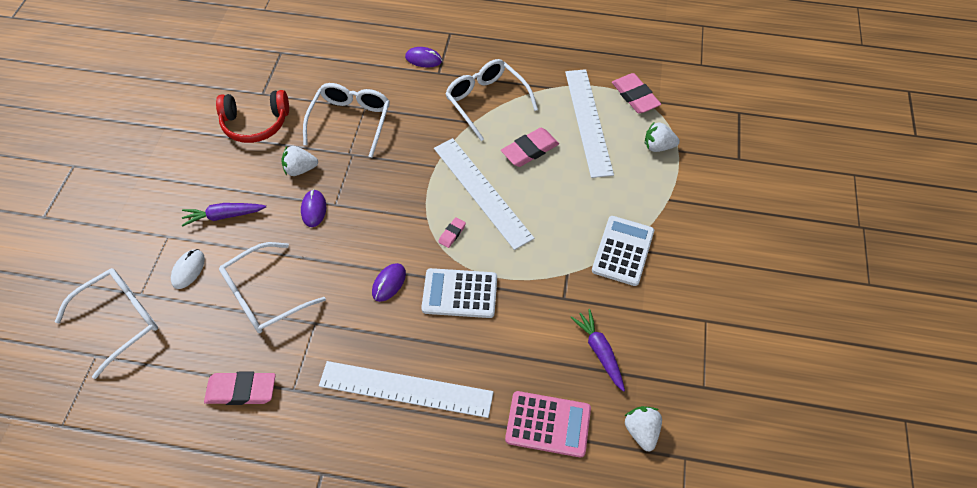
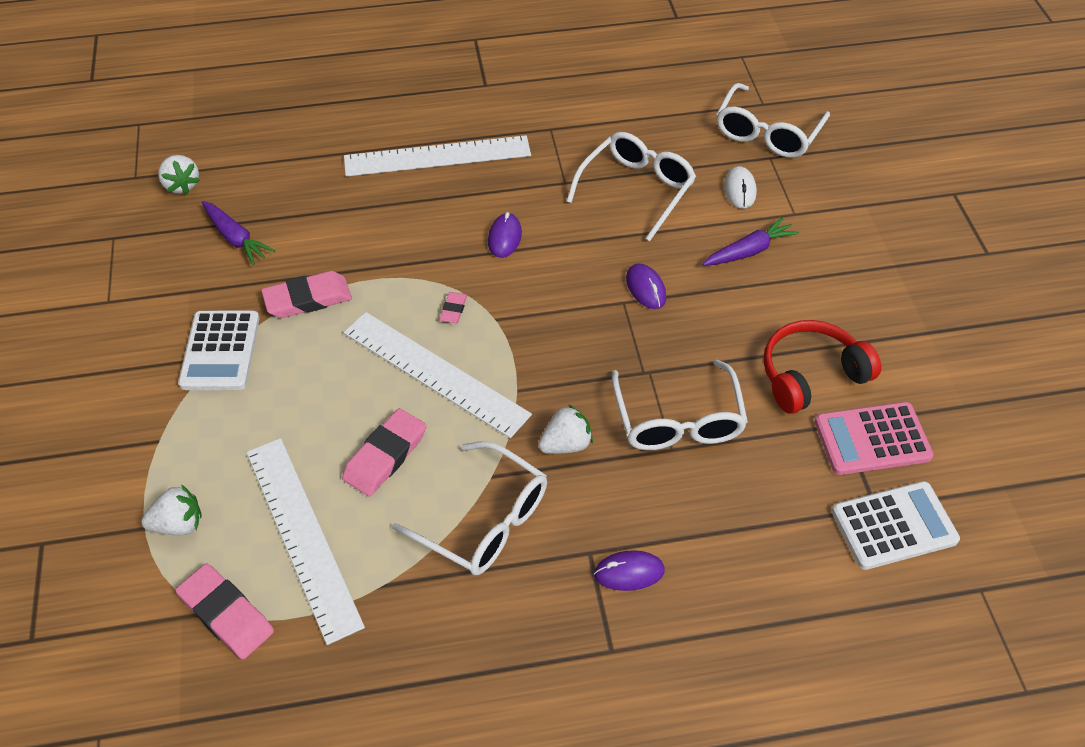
camera: 160 degrees right, 5 degrees down
pink eraser [204,372,276,405] -> pink eraser moved to [261,271,352,318]
white strawberry [281,146,318,176] -> white strawberry moved to [538,404,593,454]
white calculator [421,268,497,318] -> white calculator moved to [832,481,960,570]
pink calculator [505,391,591,457] -> pink calculator moved to [815,402,934,475]

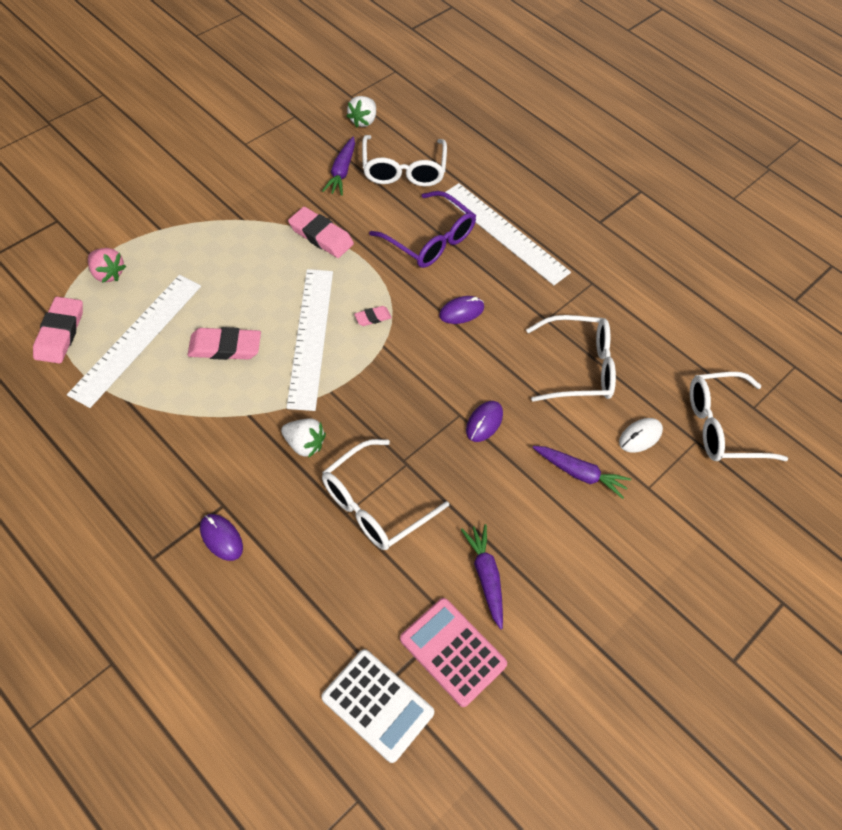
camera: 50 degrees right, 5 degrees up
white strawberry [141,484,202,535] -> pink strawberry [88,248,126,283]
white calculator [178,311,260,390] -> none
white glasses [392,441,547,575] -> white glasses moved to [362,135,447,186]
red headphones [763,320,881,414] -> purple carrot [461,524,503,630]
none -> purple glasses [369,191,476,268]

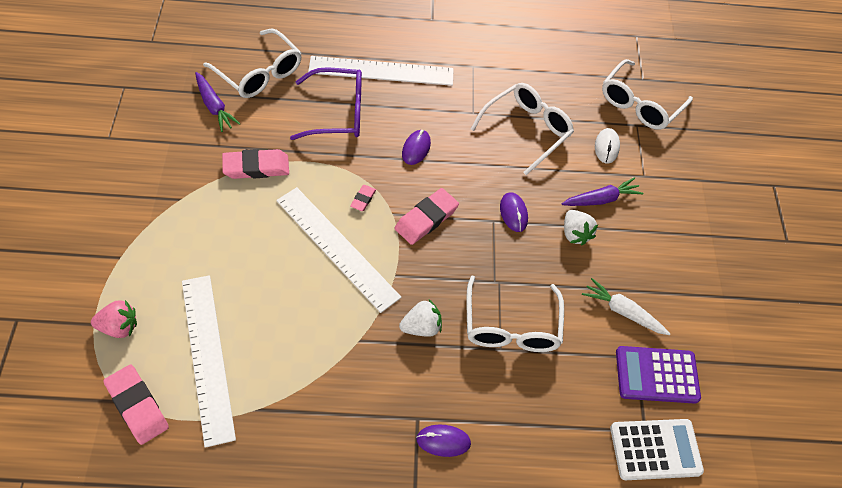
camera: 45 degrees left, 0 degrees up
pink eraser [187,327,261,360] -> pink eraser moved to [395,188,459,245]
white strawberry [347,96,376,127] -> white strawberry moved to [564,210,598,246]
pink calculator [400,598,507,707] -> purple calculator [616,346,701,404]
purple carrot [461,524,503,630] -> white carrot [582,278,670,335]

